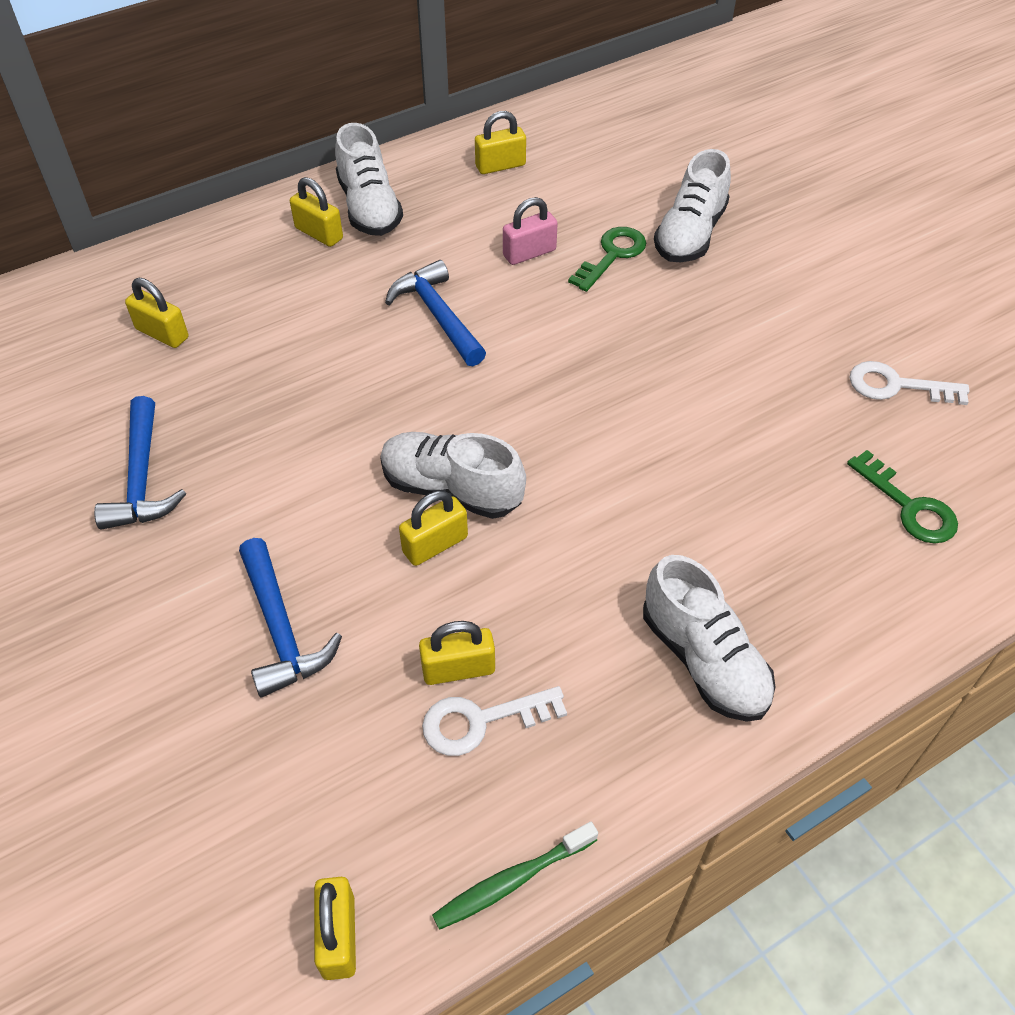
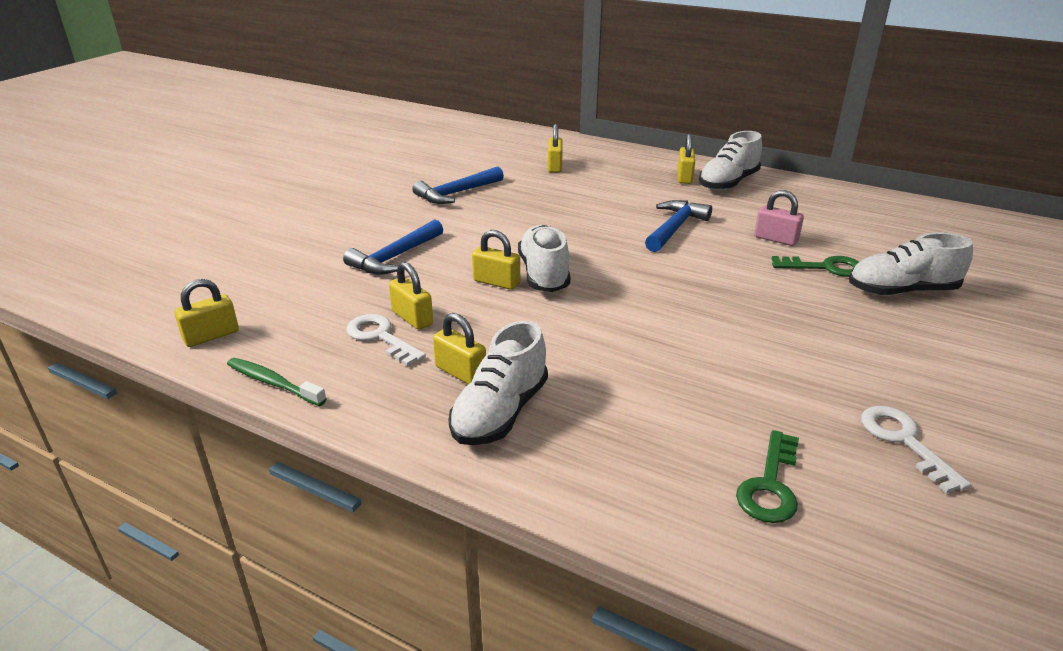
camera: 60 degrees right, 20 degrees down
yellow padlock [475,111,526,174] -> yellow padlock moved to [433,313,486,385]

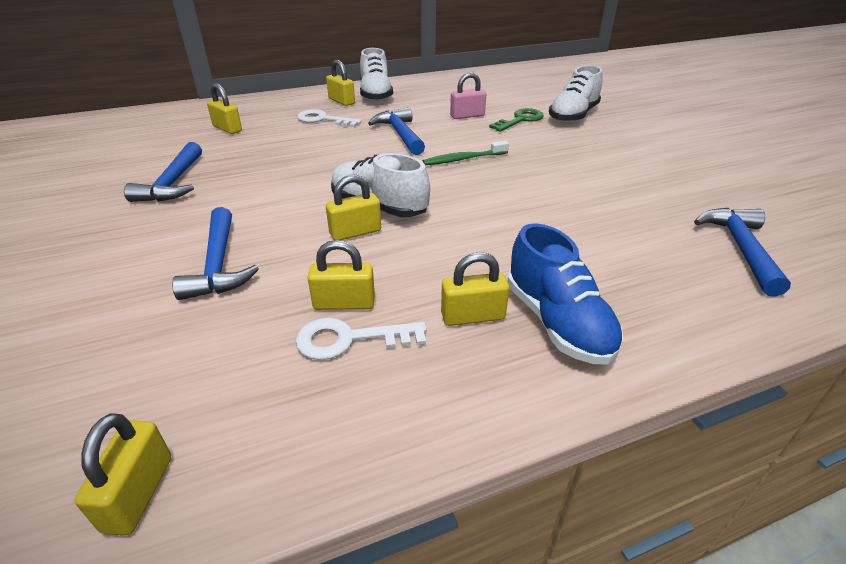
camera: 50 degrees left, 5 degrees up
green toothbrush [227,358,327,406] -> green toothbrush moved to [423,141,509,165]
white shoe [448,320,548,445] -> blue shoe [507,223,624,364]
green key [736,430,799,523] -> blue hammer [694,208,791,297]
white key [861,406,971,493] -> white key moved to [297,109,362,127]

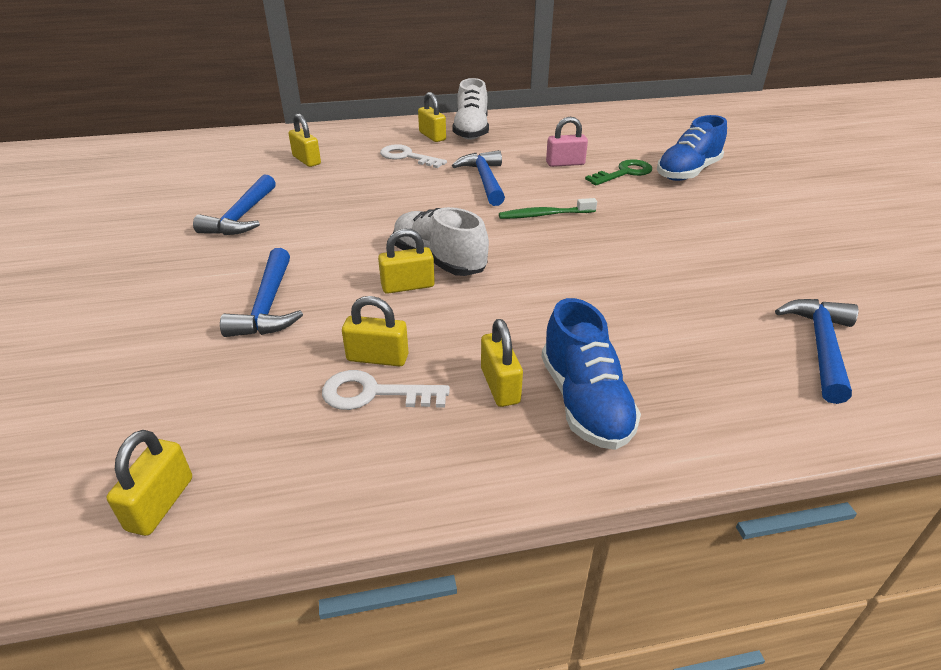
camera: 10 degrees right, 0 degrees up
yellow padlock [441,252,510,326] -> yellow padlock turned 75 degrees clockwise [481,319,523,407]
white shoe [549,65,603,123] -> blue shoe [657,115,727,181]

